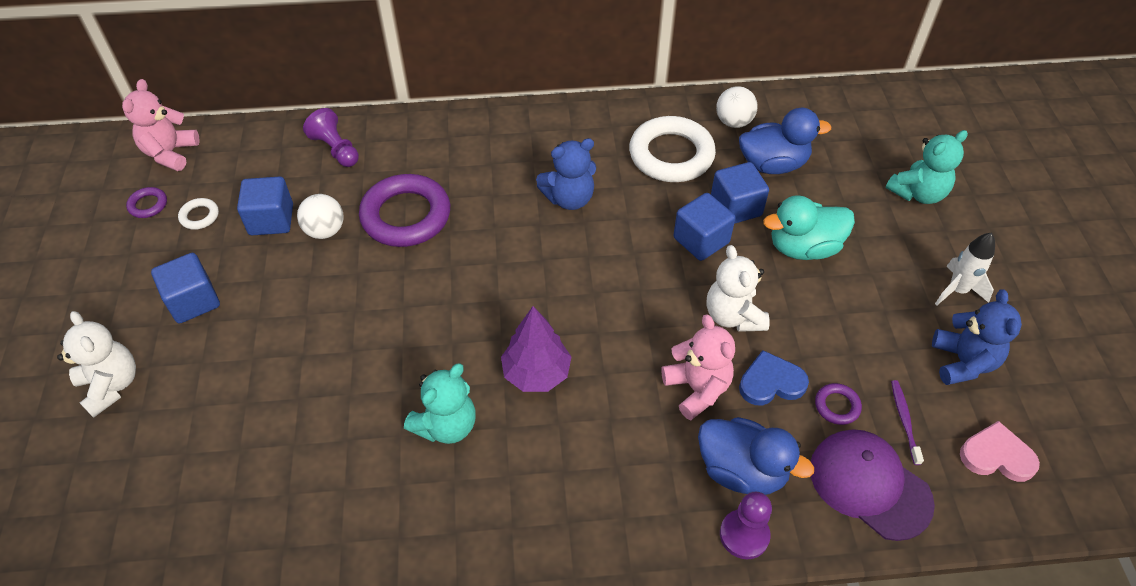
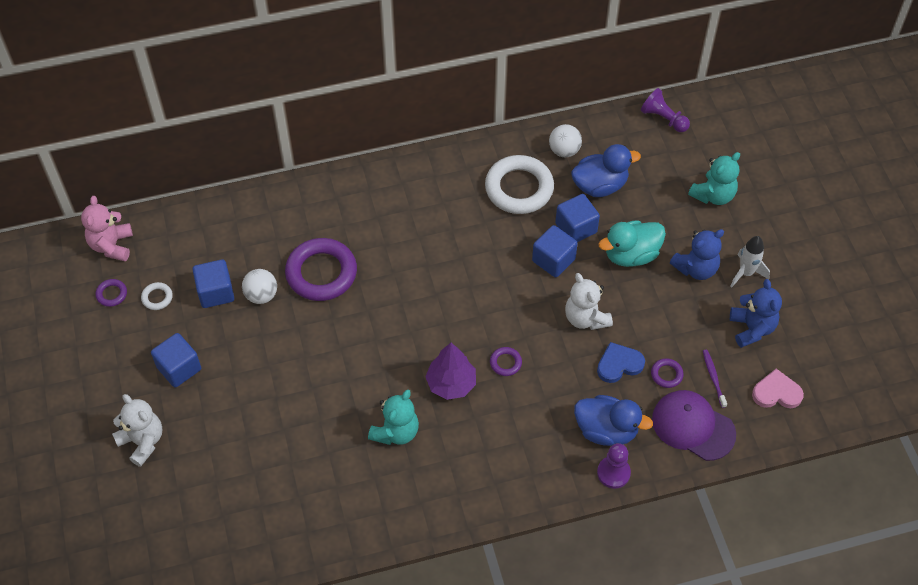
camera: 10 degrees left, 5 degrees up
purple pawn [303,108,359,167] -> purple pawn moved to [641,88,690,132]
blue teddy bear [536,138,596,210] -> blue teddy bear moved to [670,229,724,280]
pink teddy bear [661,314,735,420] -> none
none -> purple ring [490,347,522,376]

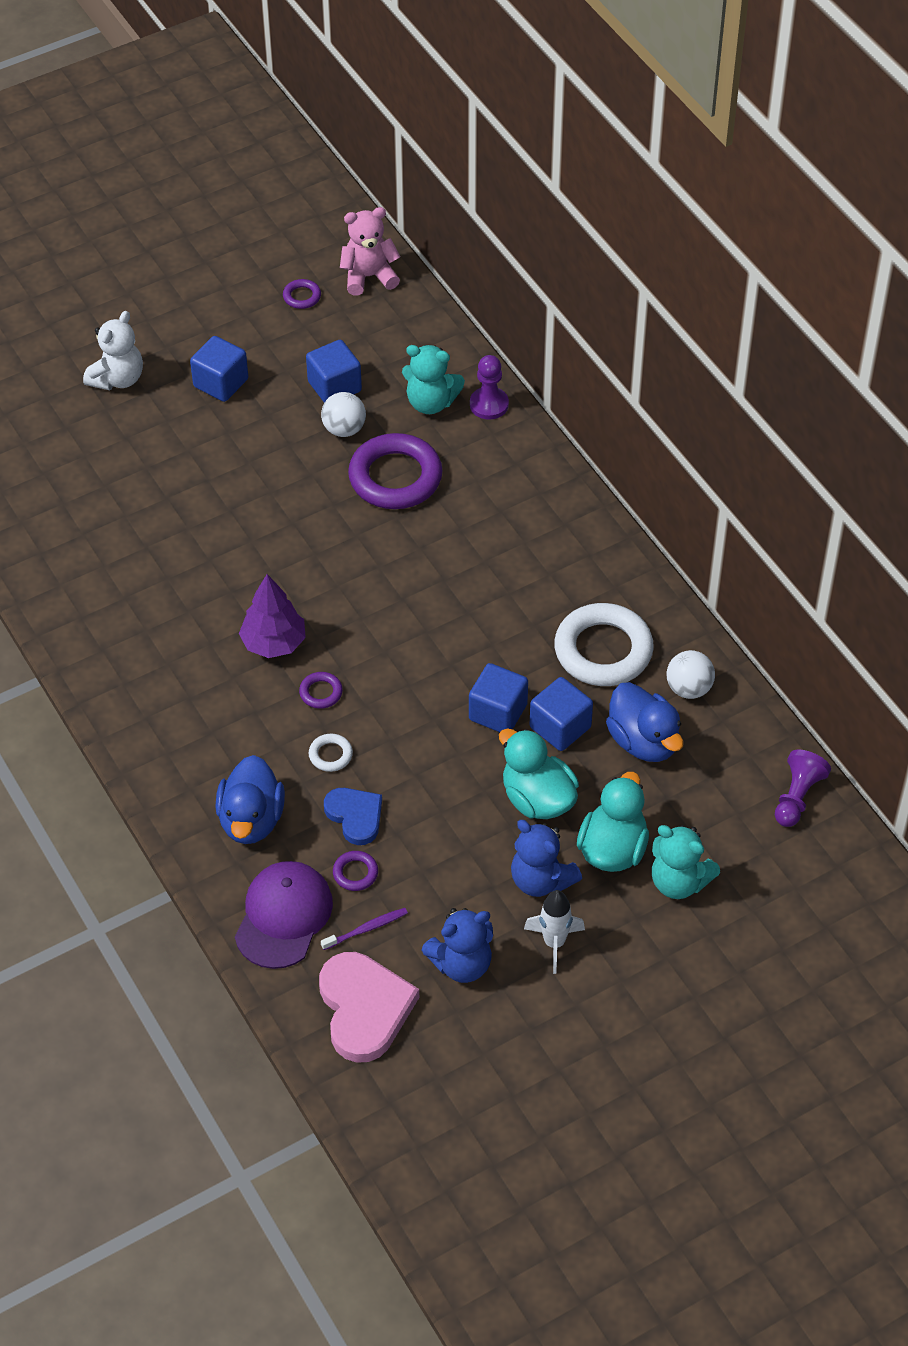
camera: 75 degrees right, 5 degrees down
white ring [141,282,173,310] -> white ring moved to [309,734,353,772]
turquoise teddy bear [368,390,419,445] -> turquoise teddy bear moved to [402,345,465,414]
white teddy bear [565,273,613,330] -> none
purple pawn [597,443,631,489] -> purple pawn moved to [470,355,509,420]
pink heart [752,369,804,408] -> pink heart [319,952,419,1063], size x1.62
none -> turquoise duck [577,772,649,872]

